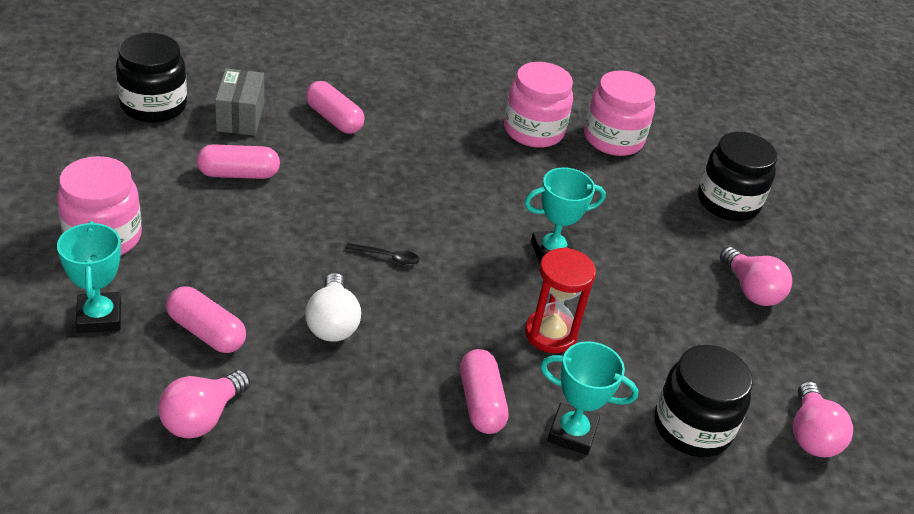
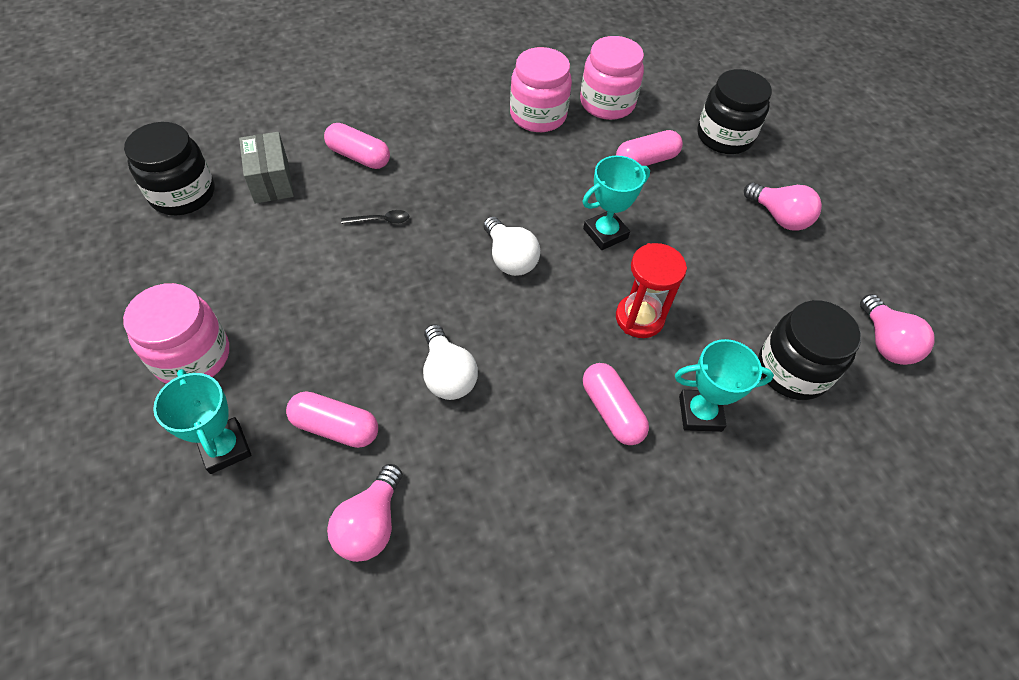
camera: 15 degrees left, 15 degrees up
pink capsule [197,144,280,179] -> pink capsule moved to [616,130,683,166]
black spoon [345,243,419,265] -> black spoon moved to [341,210,409,224]
none -> white light bulb [483,216,540,276]

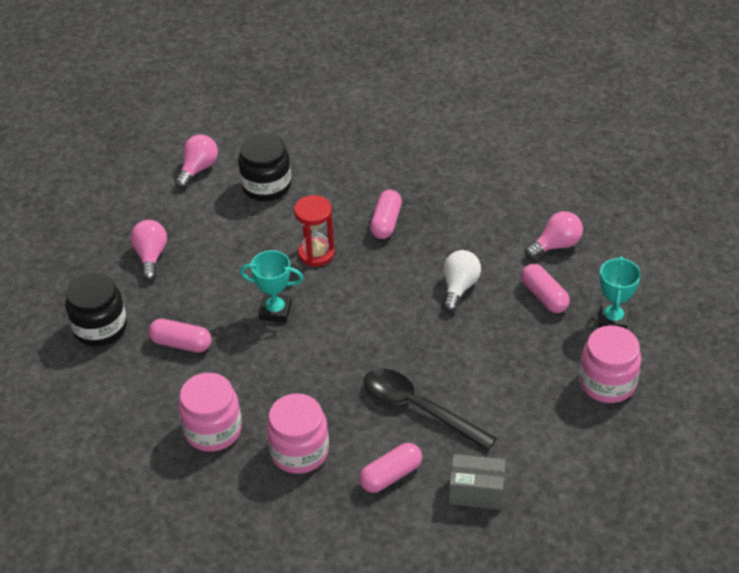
camera: 135 degrees left, 10 degrees down
black jar [124,122,215,215] -> none
grey box [239,132,294,204] -> grey box turned 75 degrees clockwise [449,454,506,510]
pink capsule [324,123,390,169] -> pink capsule turned 75 degrees clockwise [359,443,422,493]
black spoon [341,210,409,224] -> black spoon [364,368,497,451], size x2.50
white light bulb [483,216,540,276] -> none
pink jar [580,36,644,120] -> pink jar moved to [266,393,329,474]
turquoise trophy [675,339,774,432] -> none

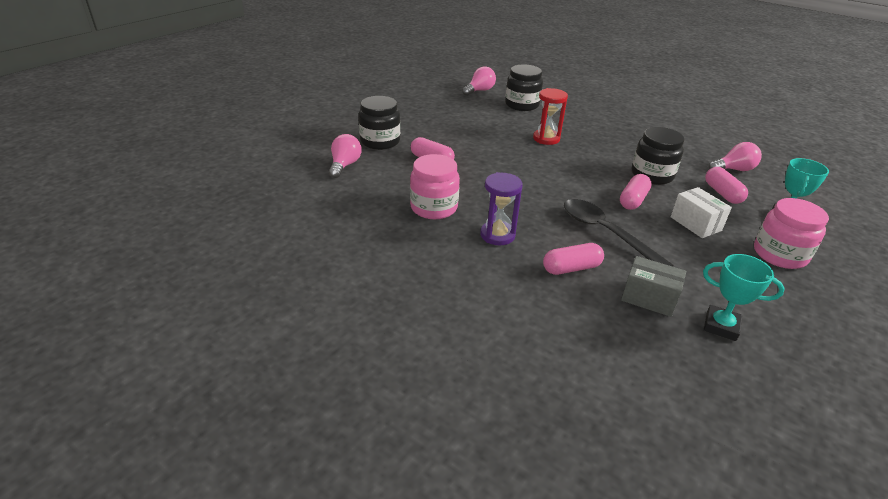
camera: 15 degrees right, 10 degrees down
pink light bulb [130,220,167,281] -> pink light bulb moved to [329,134,361,178]
turquoise trophy [240,250,303,323] -> turquoise trophy moved to [703,254,785,341]
pink jar [266,393,329,474] -> purple hourglass [480,172,523,245]
pink capsule [370,190,402,239] -> pink capsule moved to [620,174,652,210]
white light bulb [443,250,481,312] -> black jar [632,127,684,185]
none -> white box [671,187,732,238]

